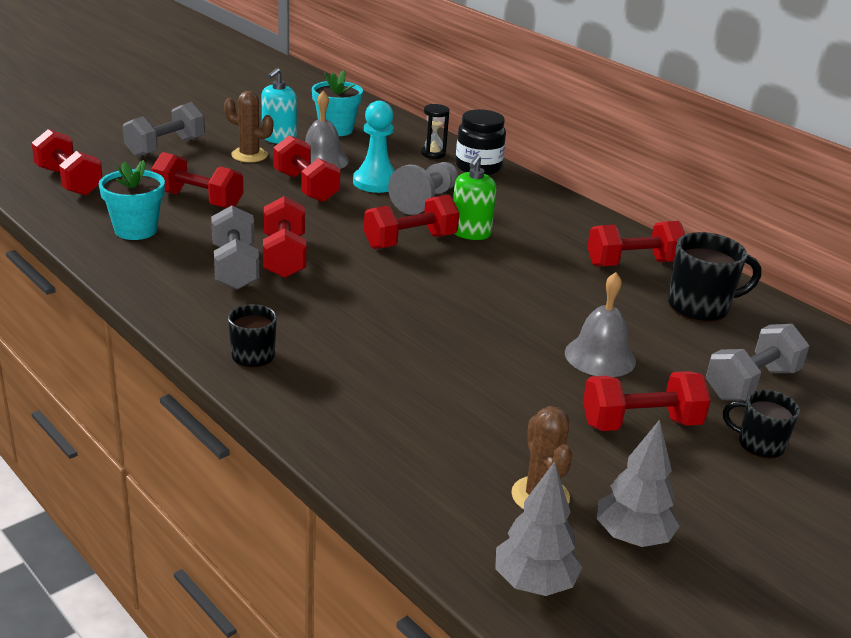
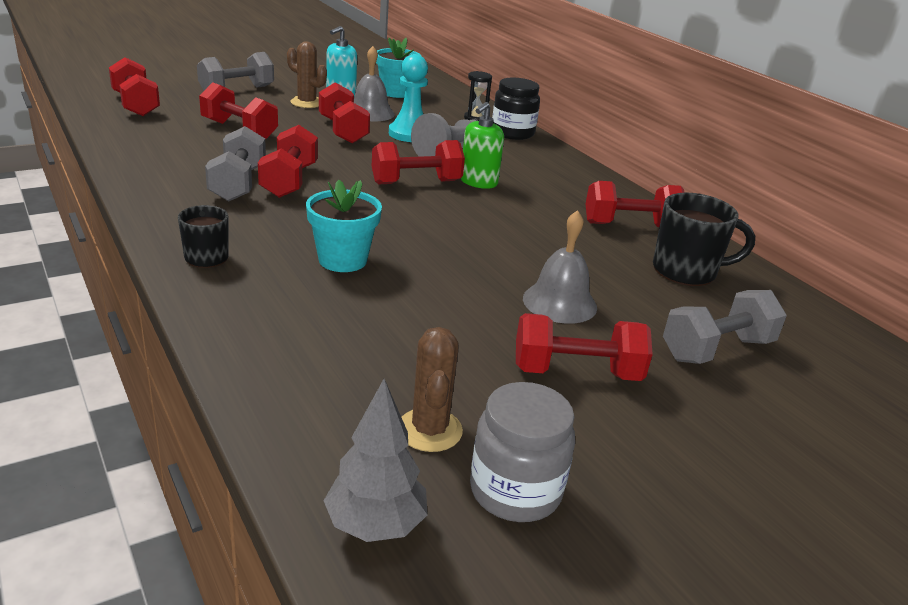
camera: 10 degrees right, 0 degrees up
turquoise flower pot [99,160,165,240] -> turquoise flower pot moved to [306,180,382,272]
grey tree [597,420,680,547] -> grey jar [470,382,575,522]
black mug [723,390,800,459] -> none

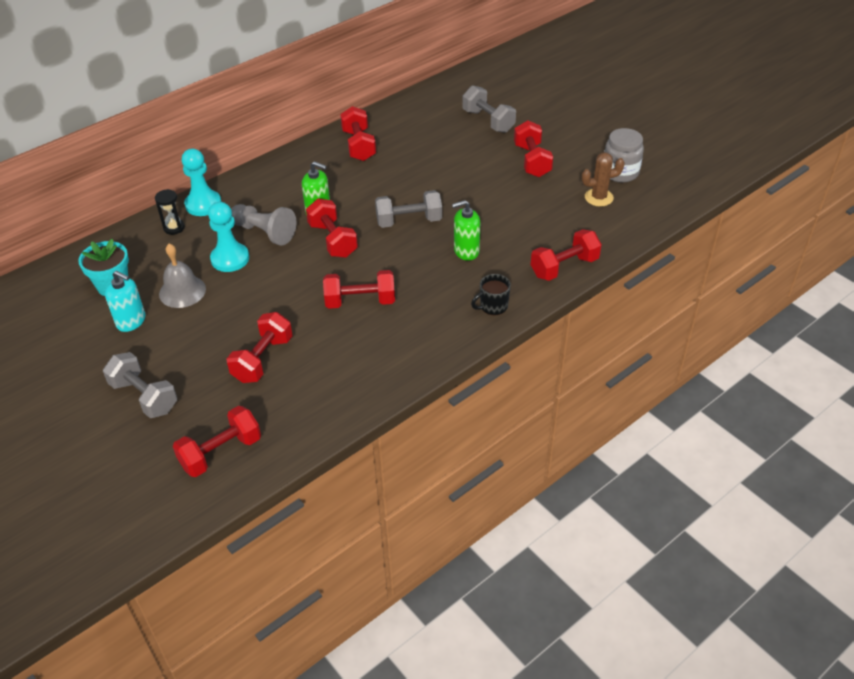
camera: 95 degrees left, 15 degrees up
grey dumbbell [205,126,266,201] -> grey dumbbell moved to [375,190,442,228]
brown cactus [287,41,327,108] -> none
turquoise flower pot [306,180,382,272] -> green soap dispenser [452,200,480,261]
red dumbbell [319,82,370,144] -> red dumbbell moved to [531,229,602,281]
grey tree [323,379,428,542] -> none
black jar [492,78,540,140] -> turquoise pawn [182,149,221,216]
grey bell [523,210,597,324] -> none
black mug [653,193,755,286] -> none

